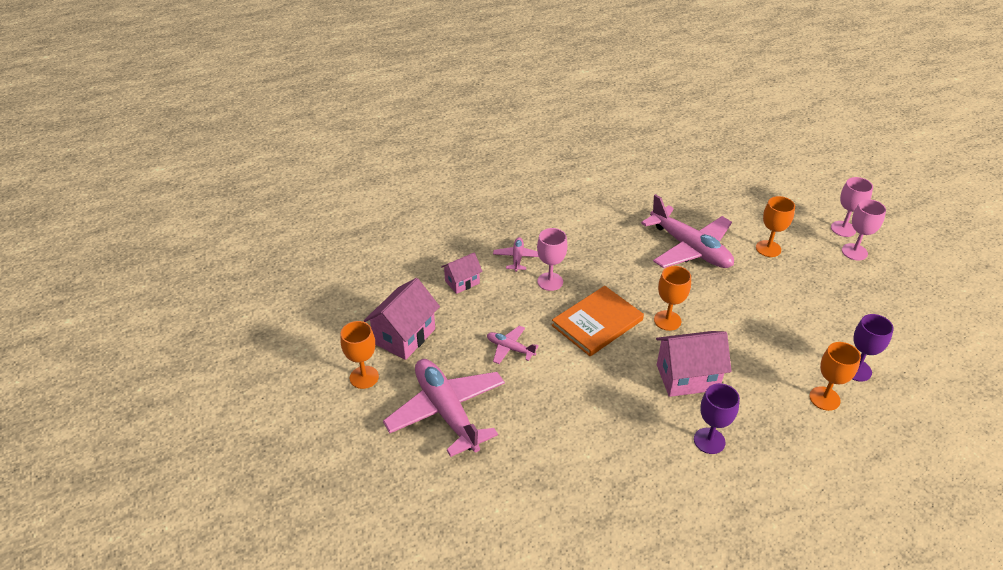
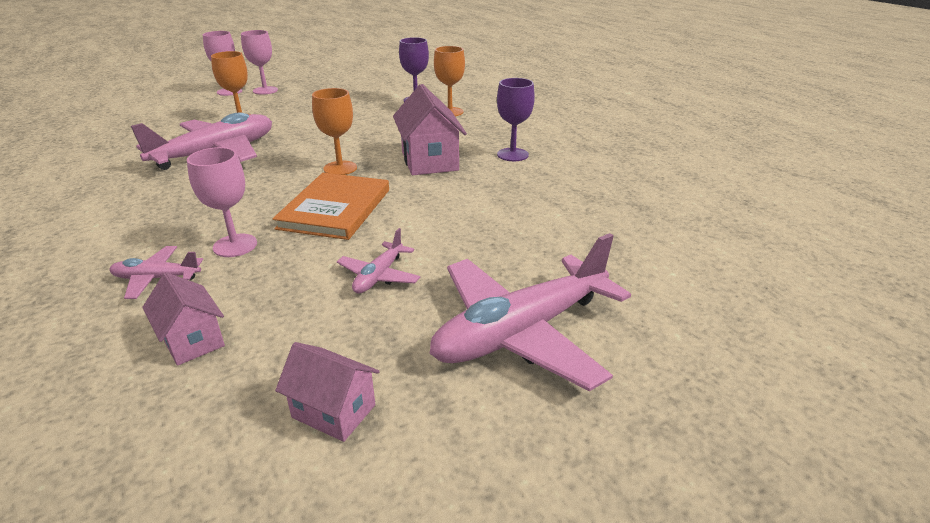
camera: 95 degrees left, 10 degrees down
orange goblet [341,321,379,389] -> none
pink house [364,278,440,360] -> pink house [275,342,380,442], size x0.59
orange book [552,286,644,356] -> orange book turned 60 degrees clockwise [273,173,389,240]

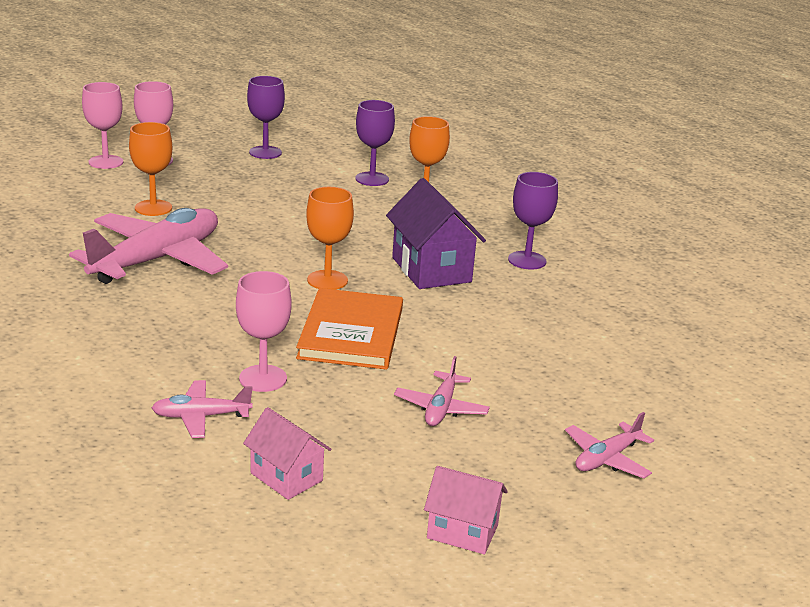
camera: 10 degrees left, 5 degrees down
pink house [393,84,467,175] -> purple house [386,178,486,289]
pink plane [429,233,631,391] -> pink plane [565,412,654,478], size x0.47
none -> purple goblet [247,76,285,159]

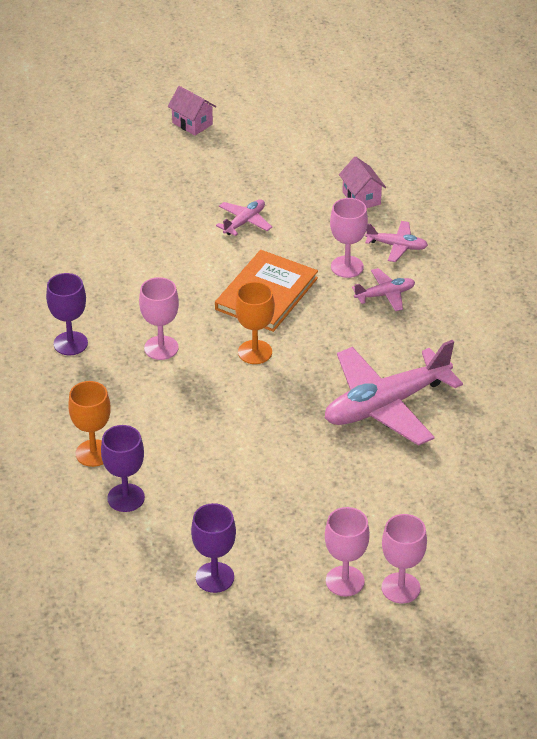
camera: 155 degrees left, 15 degrees up
orange goblet [129,122,172,216] -> none
purple house [386,178,486,289] -> pink goblet [139,277,179,360]
pink house [424,466,508,555] -> pink house moved to [168,86,216,136]
pink plane [565,412,654,478] -> pink plane moved to [352,268,415,311]

